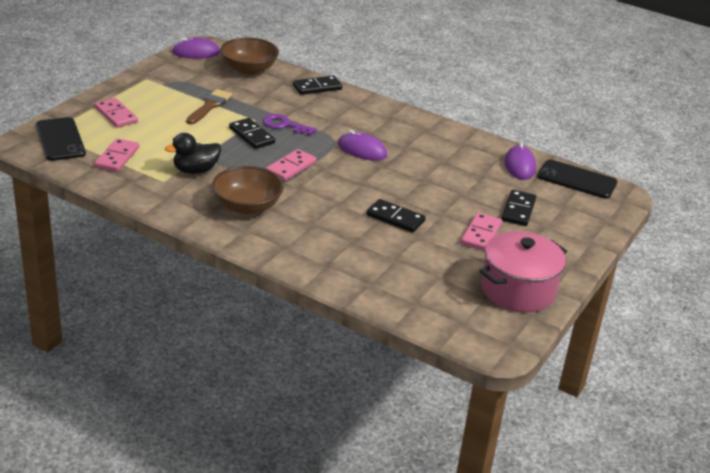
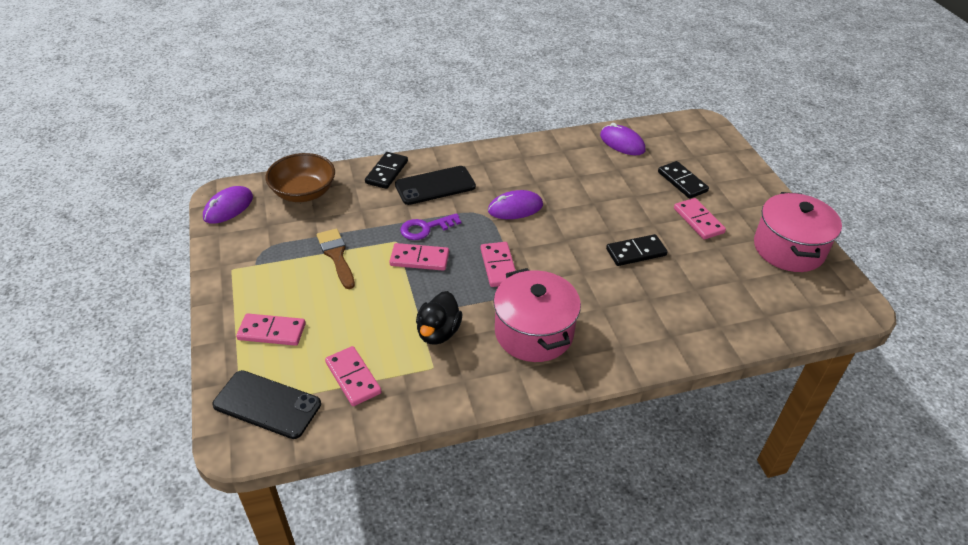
camera: 45 degrees left, 10 degrees up
brown bowl [212,166,284,214] -> pink pot [493,268,581,362]
black domino [229,118,275,149] -> pink domino [389,243,449,271]
black phone [537,159,617,199] -> black phone moved to [395,166,476,205]

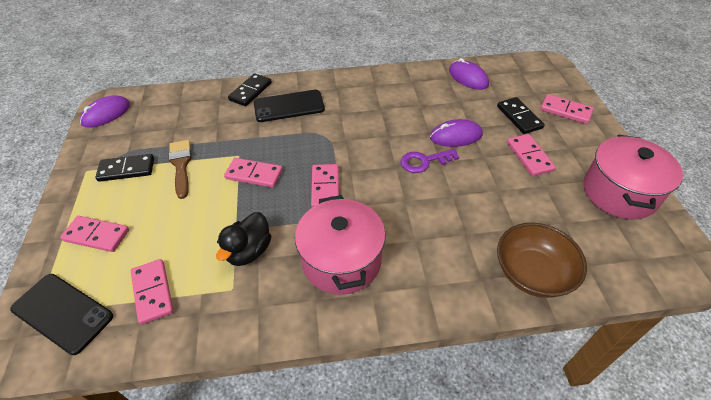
camera: 10 degrees right, 5 degrees up
brown bowl [266,153,335,202] -> brown bowl moved to [497,223,587,298]
purple key [400,213,461,240] -> purple key moved to [401,149,459,173]
purple mouse [488,190,543,219] -> purple mouse moved to [430,119,483,147]
black domino [606,234,668,266] -> black domino moved to [96,154,154,182]
none -> pink domino [540,94,594,124]

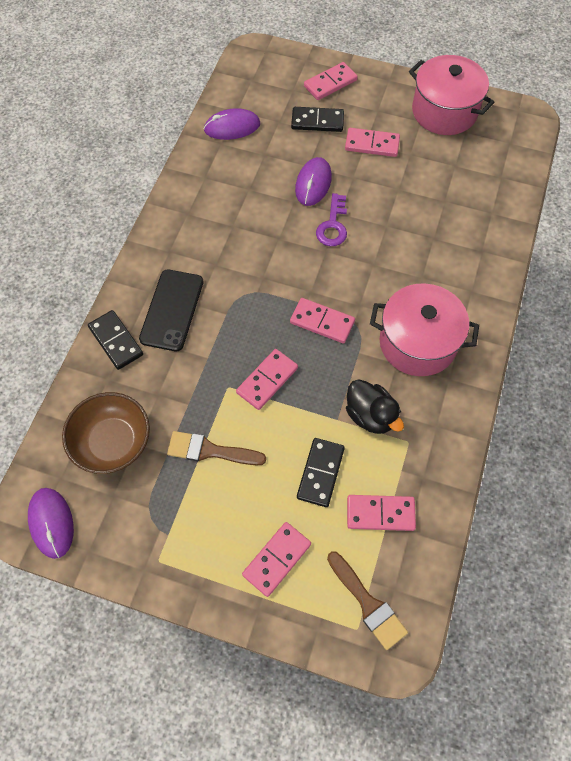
camera: 65 degrees left, 15 degrees up
black phone [10,274,113,355] -> brown brush [327,551,408,650]
black domino [96,154,154,182] -> black domino moved to [297,438,345,507]
brown bowl [497,223,587,298] -> brown bowl moved to [62,392,150,474]

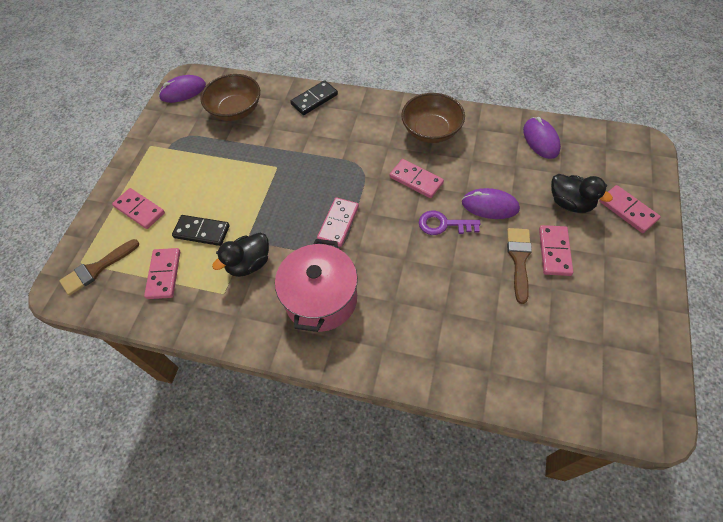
camera: 90 degrees right, 5 degrees down
black phone [139,269,204,351] -> none
brown brush [167,431,266,465] -> brown brush moved to [507,228,532,304]
pink domino [236,349,298,410] -> pink domino moved to [389,159,444,198]
black domino [291,107,344,132] -> black duck [551,174,613,213]
pink pot [409,55,495,135] -> none
none -> brown bowl [401,93,465,143]

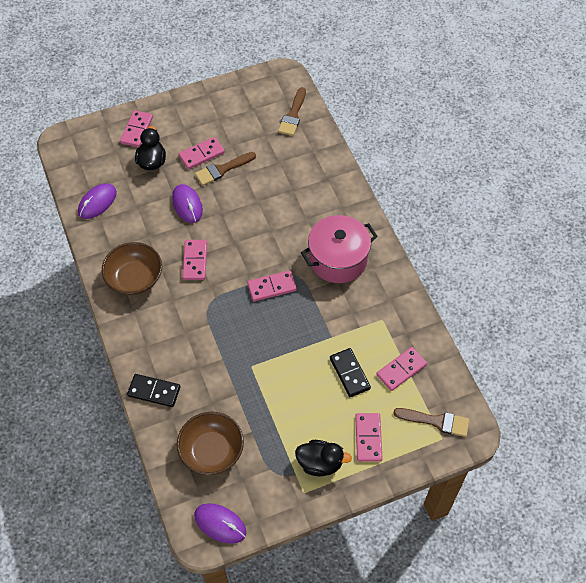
camera: 130 degrees left, 0 degrees up
black duck [212,233,269,277] -> black duck moved to [295,440,352,477]
purple key [419,211,481,235] -> none
none -> brown brush [278,87,306,136]

